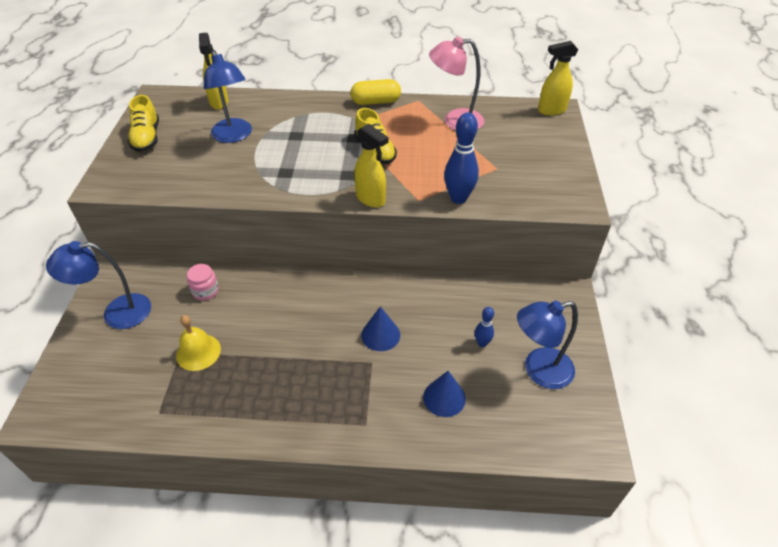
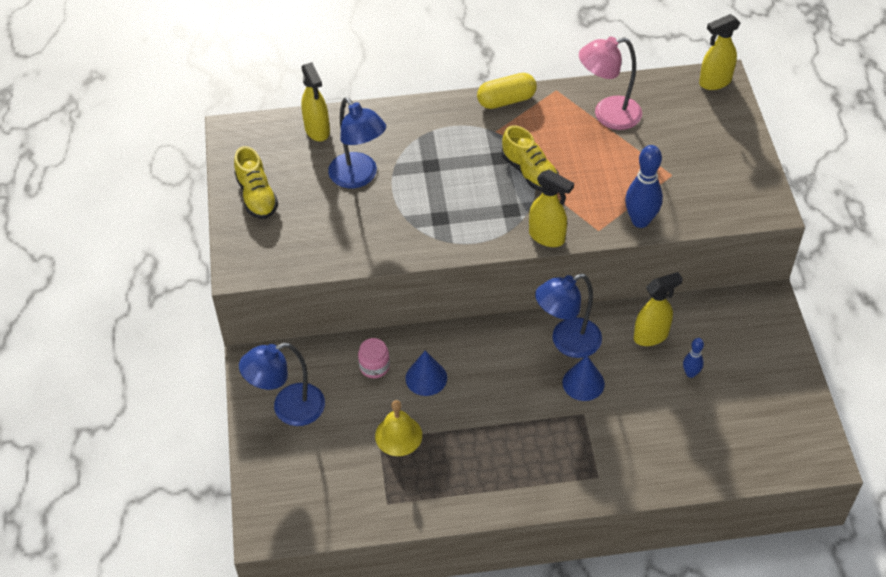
camera: 10 degrees left, 5 degrees up
blue cone [423,371,466,417] -> blue cone moved to [405,351,447,396]
blue lamp [517,300,578,389] -> blue lamp moved to [535,274,602,358]
none -> yellow spray bottle [634,272,683,346]

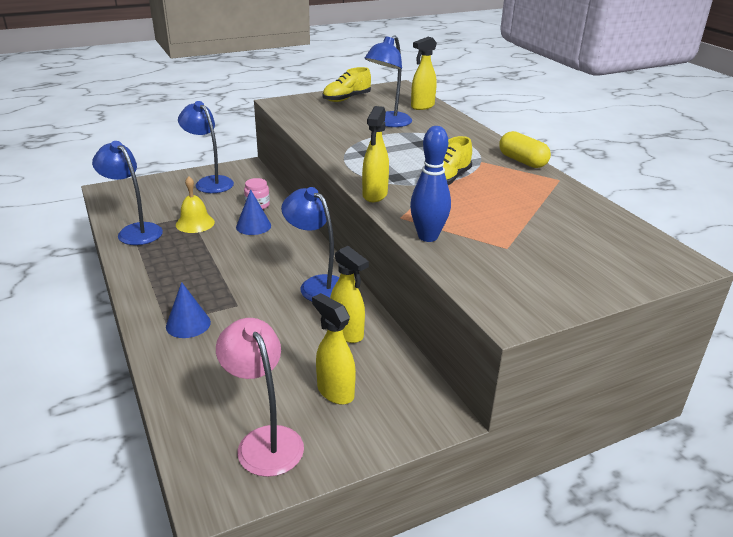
camera: 70 degrees right, 20 degrees down
blue cone [562,356,605,401] -> blue cone moved to [166,282,211,338]
pink lamp [579,37,642,130] -> pink lamp moved to [216,318,304,477]
blue bowling pin [683,338,704,378] -> none
yellow spray bottle [699,14,740,90] -> yellow spray bottle moved to [312,293,356,405]
none -> blue lamp [92,141,163,245]

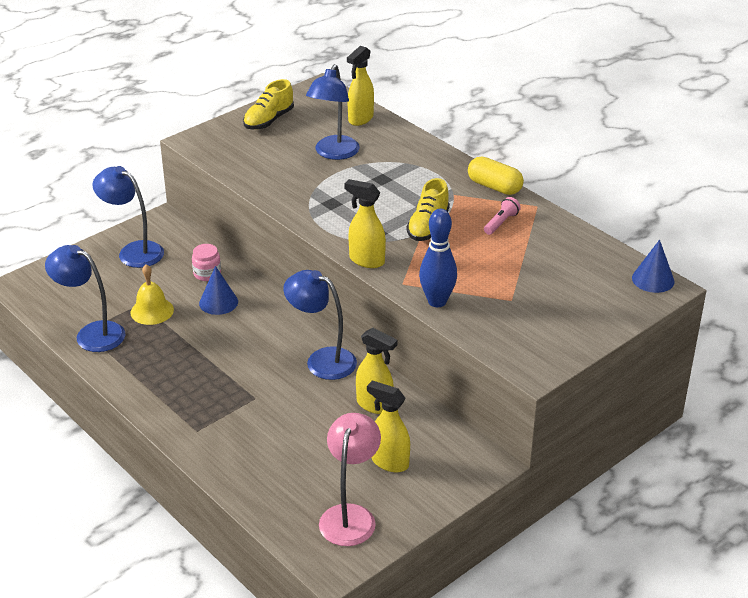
camera: 15 degrees left, 5 degrees up
blue cone [166,282,211,338] -> blue cone moved to [632,240,675,293]
pink lamp [216,318,304,477] -> pink lamp turned 60 degrees clockwise [319,413,381,546]
yellow spray bottle [362,106,389,202] -> yellow spray bottle turned 120 degrees clockwise [344,179,386,268]
none -> pink flashlight [484,197,521,235]

